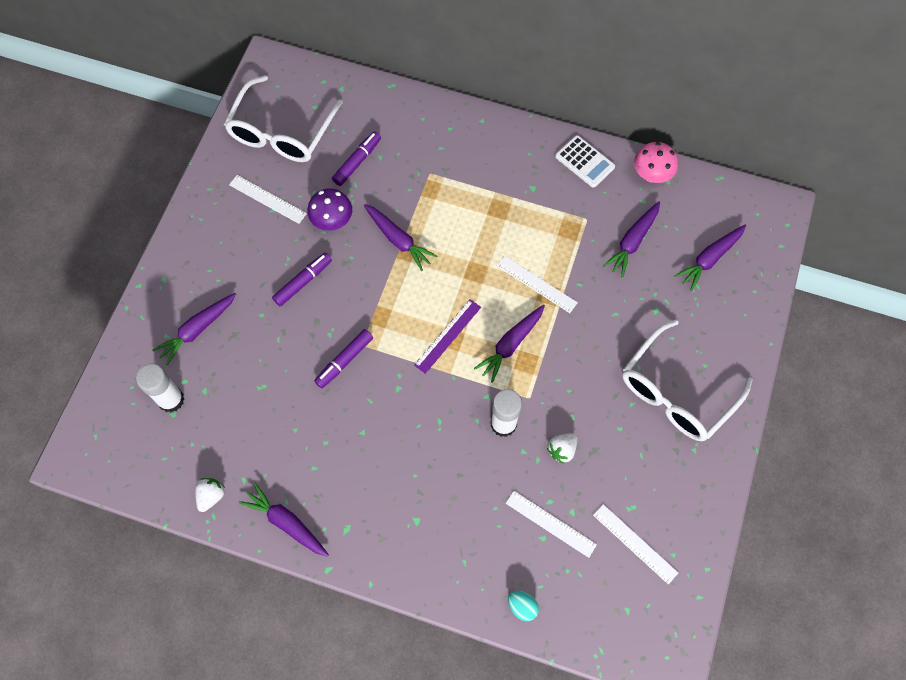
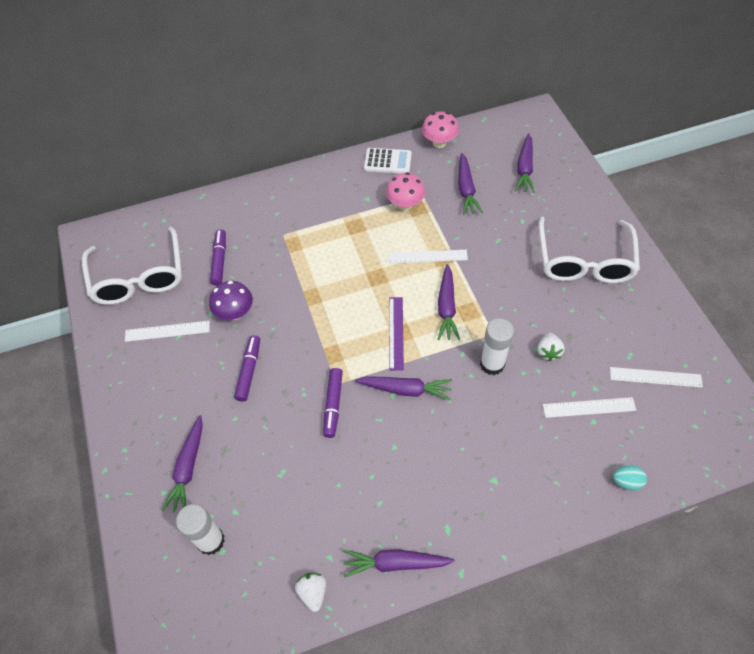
camera: 35 degrees left, 10 degrees down
purple carrot [364,204,437,271] -> purple carrot moved to [355,377,452,400]
none -> pink mushroom [386,172,425,211]

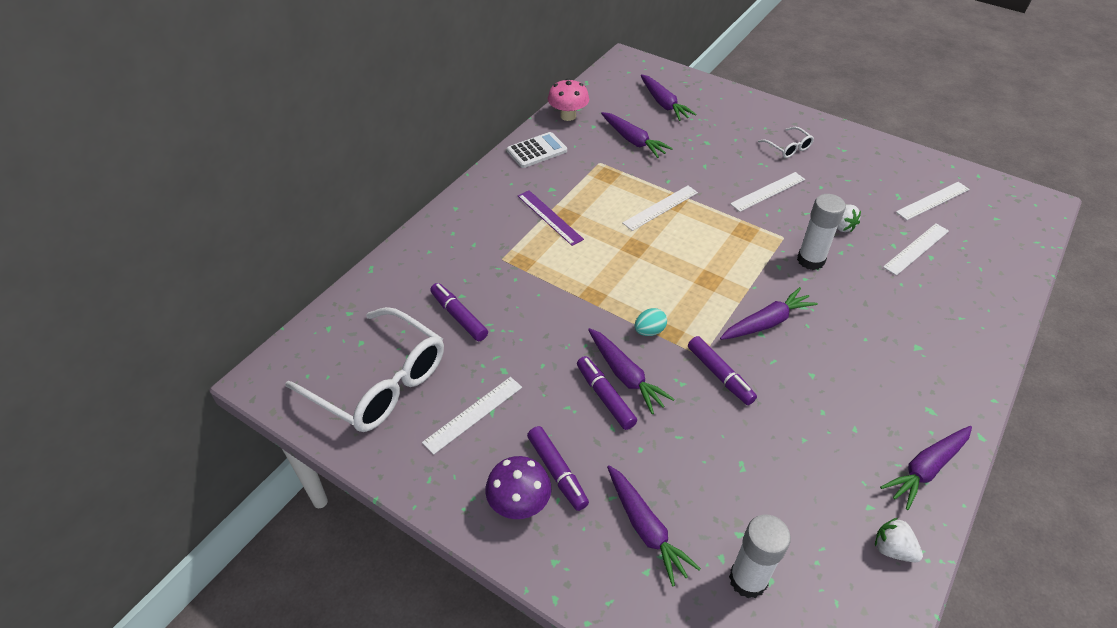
camera: 40 degrees left, 10 degrees down
purple mushroom [209,281,253,320] -> purple mushroom moved to [485,456,551,519]
pink mushroom [386,172,425,211] -> none
purple ruler [389,297,404,371] -> purple ruler moved to [518,190,584,246]
purple carrot [437,264,460,340] -> purple carrot moved to [588,328,675,414]
white glasses [538,217,640,283] -> white glasses [758,127,814,158], size x0.44
turquoise egg [613,465,647,490] -> turquoise egg moved to [634,308,667,336]
none -> purple marker [527,426,589,511]
none -> white ruler [730,172,805,212]

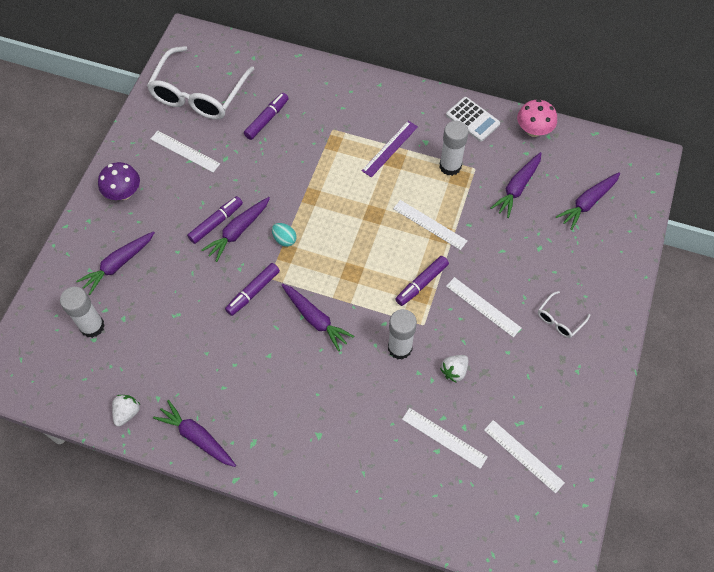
camera: 75 degrees right, 15 degrees up
purple marker [527,426,589,511] -> purple marker moved to [395,256,449,306]
none -> white glue stick [439,121,469,176]

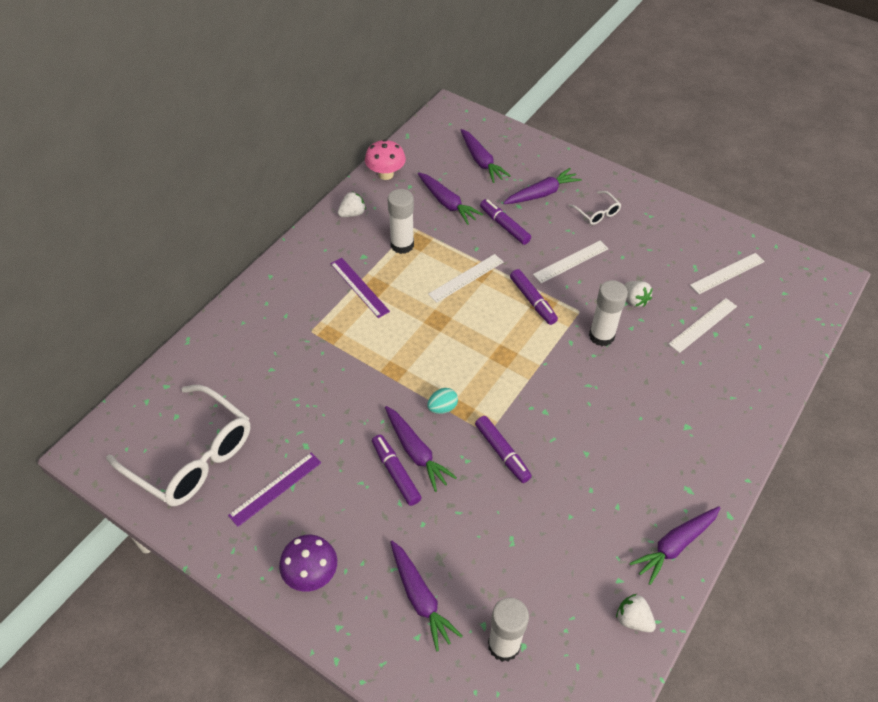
camera: 75 degrees left, 10 degrees down
white ruler [151,131,220,173] -> purple ruler [228,452,321,527]
purple marker [244,93,289,140] -> purple marker moved to [480,199,531,245]
purple carrot [282,284,354,351] -> purple carrot moved to [503,168,582,204]
white calculator [446,97,500,142] -> white strawberry [338,192,366,217]

